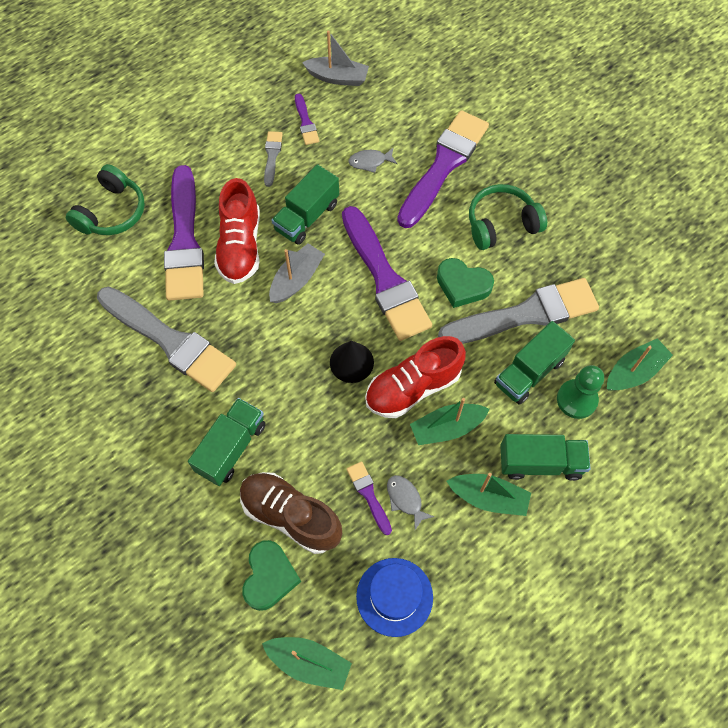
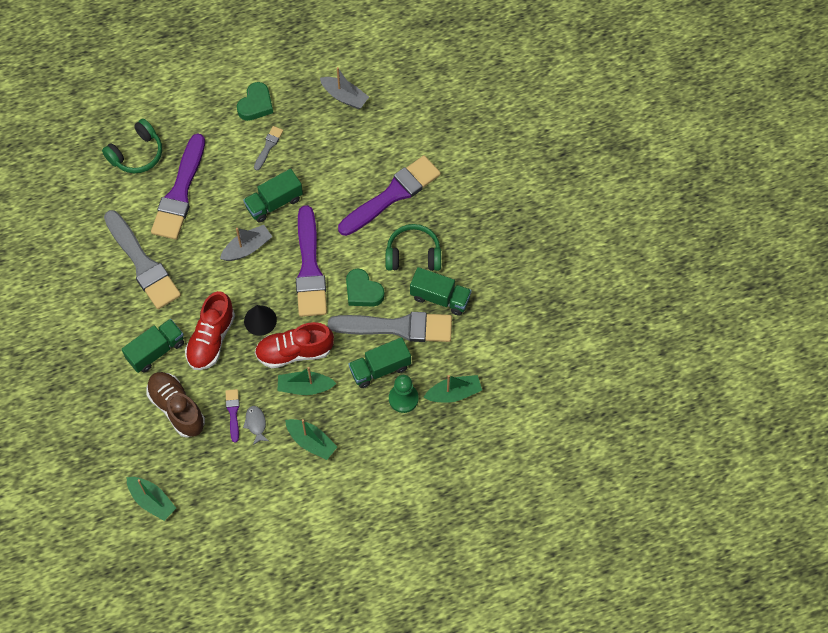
camera: 20 degrees right, 0 degrees up
red shoe [214,178,260,284] -> red shoe moved to [185,291,235,370]
green heart [242,540,301,611] -> green heart moved to [237,82,273,121]
purple brush [295,94,319,145] -> none
grey fish [349,148,397,173] -> none
blue hat [356,558,433,637] -> none
green truck [500,434,591,481] -> green truck moved to [410,267,472,316]

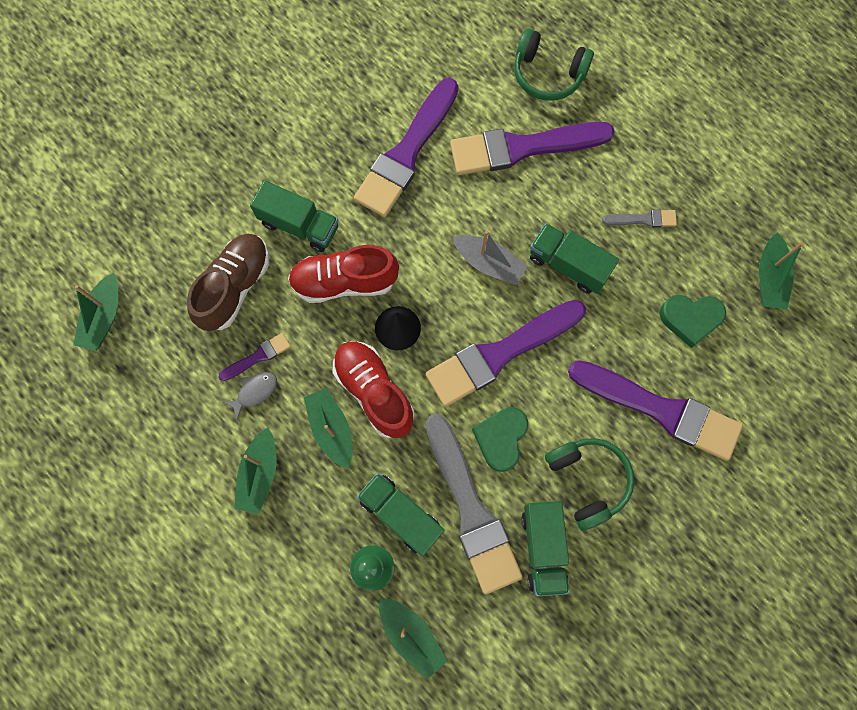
camera: 65 degrees right, 10 degrees up
grey brush [104,210,181,309] -> purple brush [354,78,459,217]
green heart [237,82,273,121] -> green heart moved to [659,295,726,348]
grey boat [320,67,369,109] -> green boat [759,232,804,309]

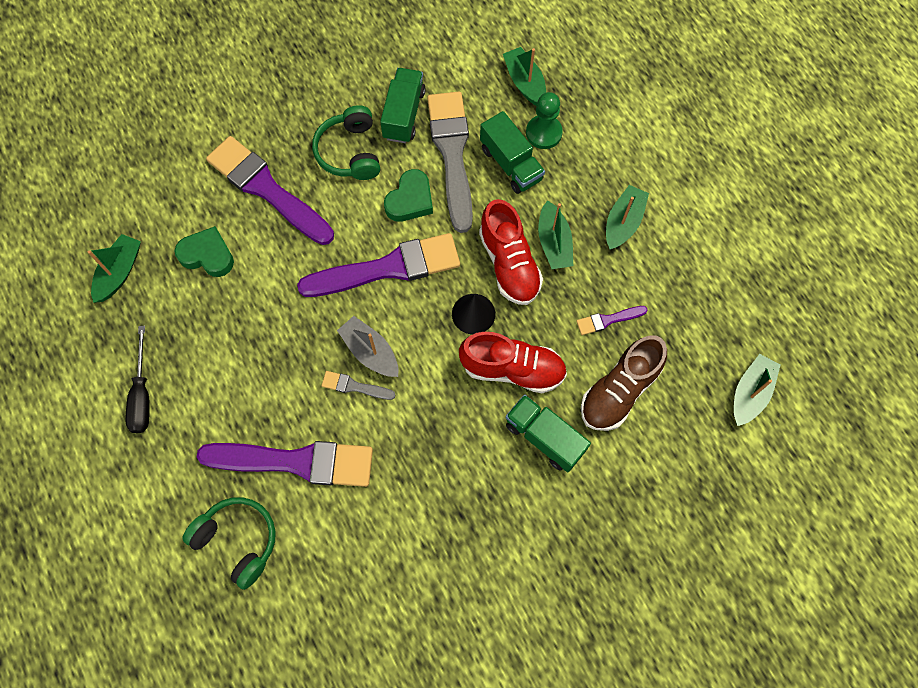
camera: 165 degrees left, 5 degrees down
grey fish [223,372,277,420] -> none
purple brush [354,78,459,217] -> none
green truck [530,223,619,294] -> none
grey brush [602,209,677,227] -> grey brush moved to [321,371,395,400]
none -> black screwdriver [126,326,150,433]

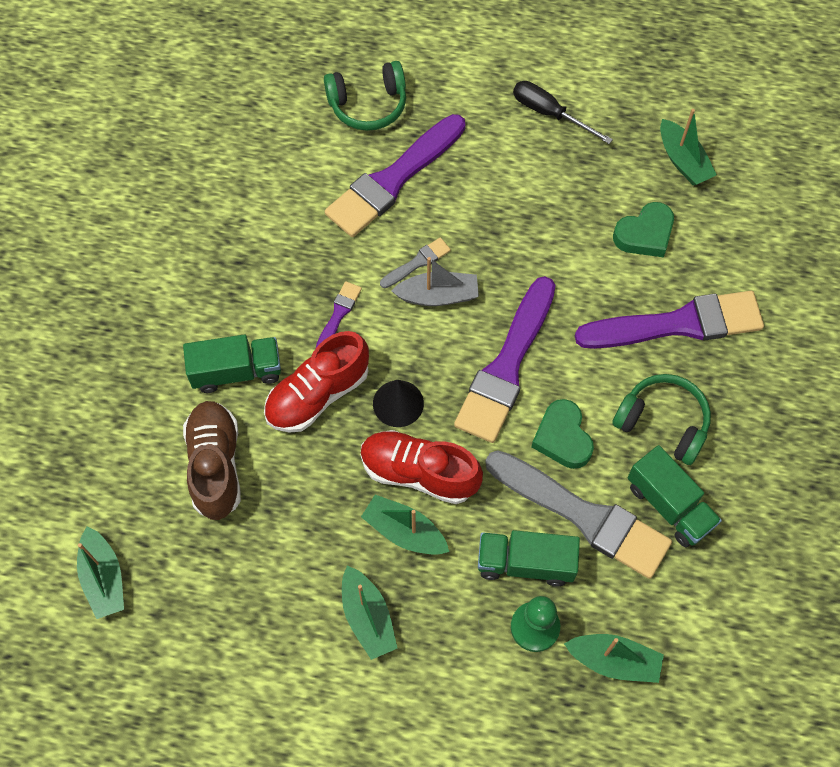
camera: 130 degrees right, 5 degrees down
purple brush [576,306,647,335] -> purple brush moved to [316,281,362,348]

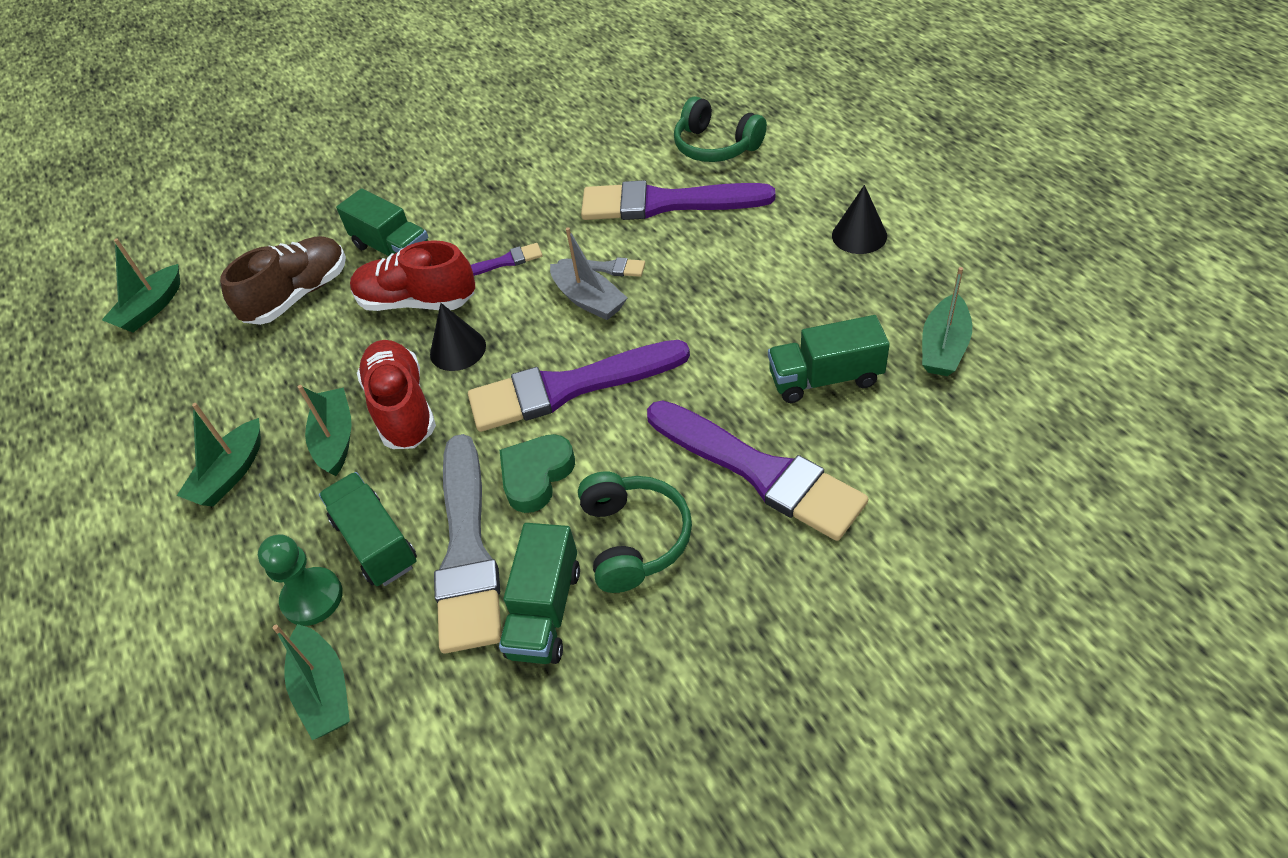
camera: 55 degrees right, 15 degrees down
black screwdriver [513,81,613,144] -> black cone [832,185,887,254]
green heart [613,202,674,257] -> green truck [768,315,890,403]

